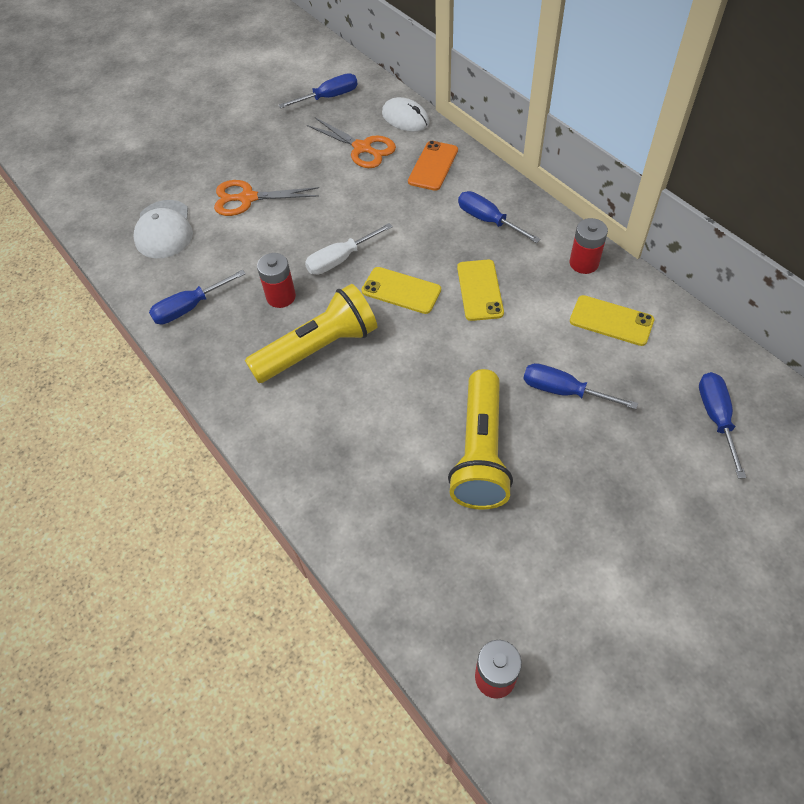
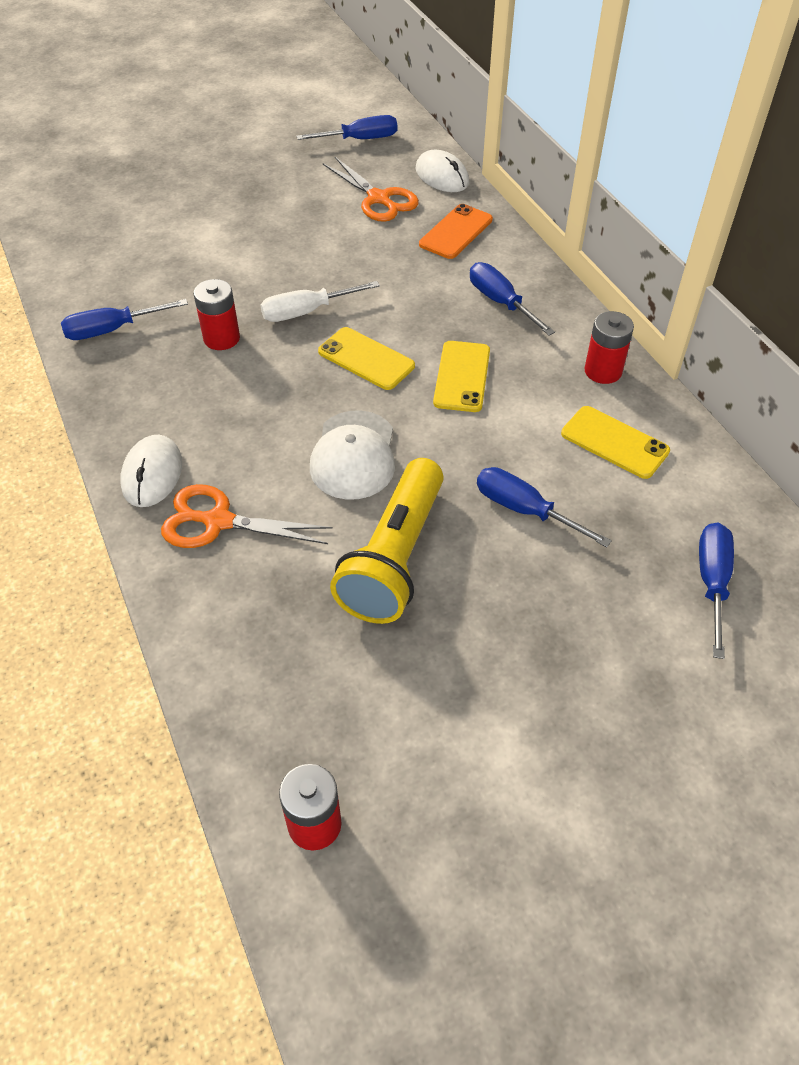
camera: 10 degrees right, 5 degrees down
white cap [133,200,193,258] -> white cap moved to [310,410,395,500]
orange scissors [214,180,319,216] -> orange scissors moved to [161,484,333,548]
yellow flashlight [245,284,377,383] -> none
none -> white mouse [120,435,182,507]

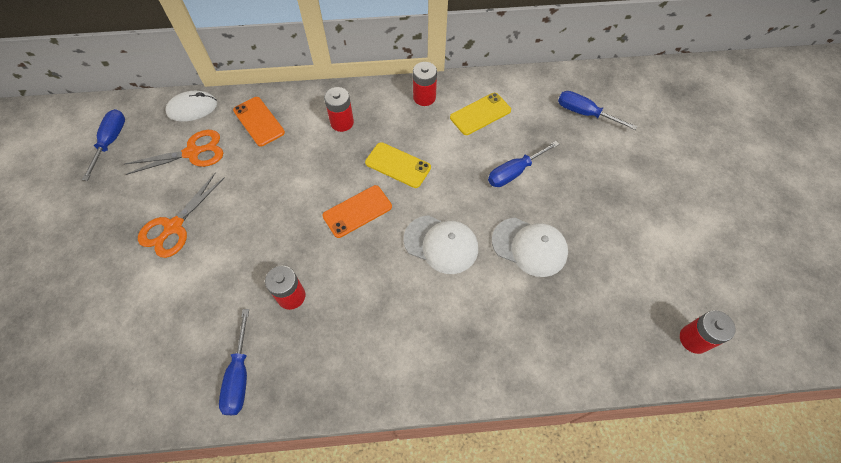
camera: 70 degrees left, 10 degrees up
white mouse [120,435,182,507] -> none
orange scissors [161,484,333,548] -> orange scissors moved to [138,173,225,258]
white screwdriver [260,281,380,322] -> none
yellow phone [318,327,415,390] -> orange phone [322,185,392,238]
yellow flashlight [330,458,444,624] -> white cap [492,218,568,277]
blue screwdriver [470,262,555,335] -> red battery [324,87,354,132]

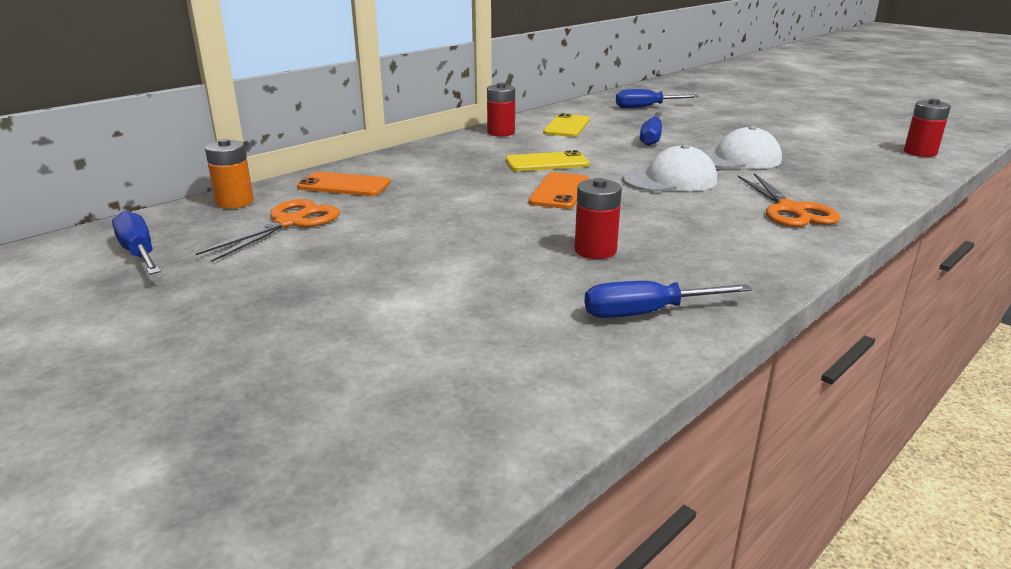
camera: 40 degrees left, 35 degrees down
orange scissors [138,173,225,258] -> orange scissors moved to [738,173,840,227]
white mouse [165,91,217,122] -> orange battery [205,139,254,209]
blue screwdriver [219,309,249,415] -> blue screwdriver turned 120 degrees clockwise [585,281,752,318]
red battery [324,87,354,132] -> none

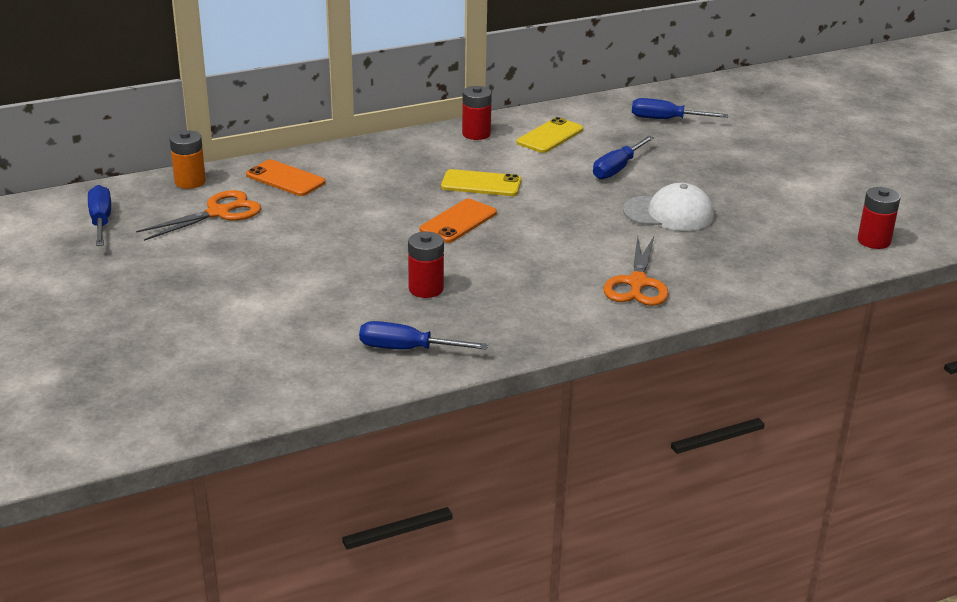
camera: 20 degrees right, 5 degrees up
white cap [623,144,717,192] -> none

